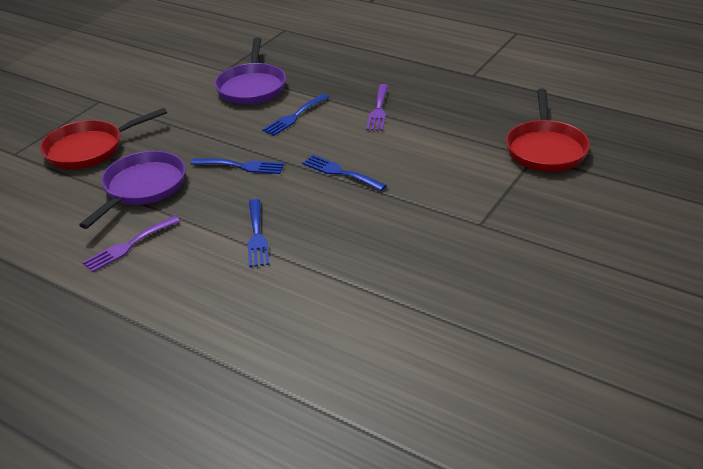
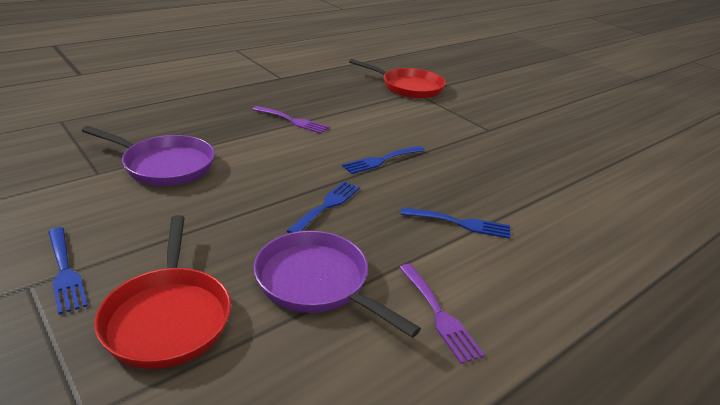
camera: 75 degrees left, 5 degrees down
blue fork [262,94,329,136] -> blue fork moved to [48,227,88,315]

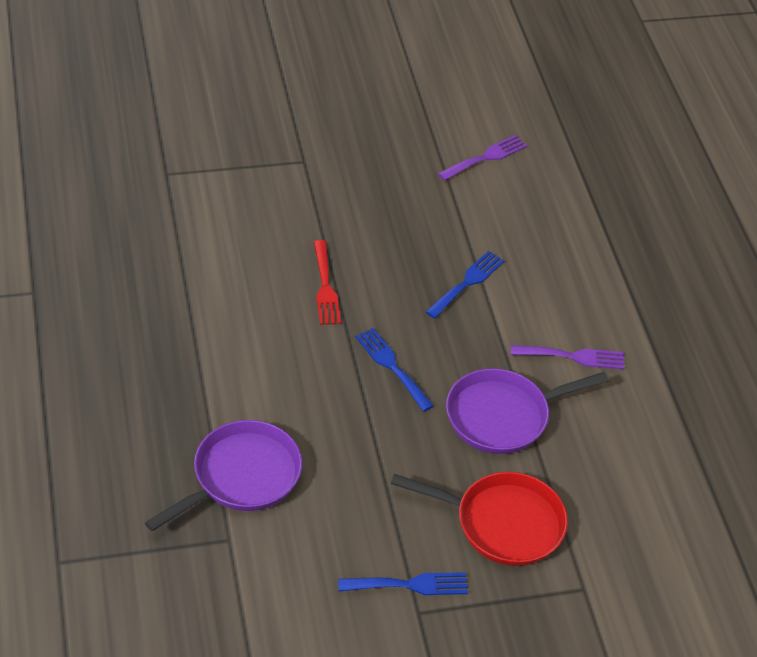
camera: 65 degrees left, 15 degrees up
purple fork [252,106,329,134] -> purple fork moved to [438,135,527,181]
blue fork [342,146,425,174] -> red fork [314,240,341,325]
red pan [349,59,446,99] -> none

